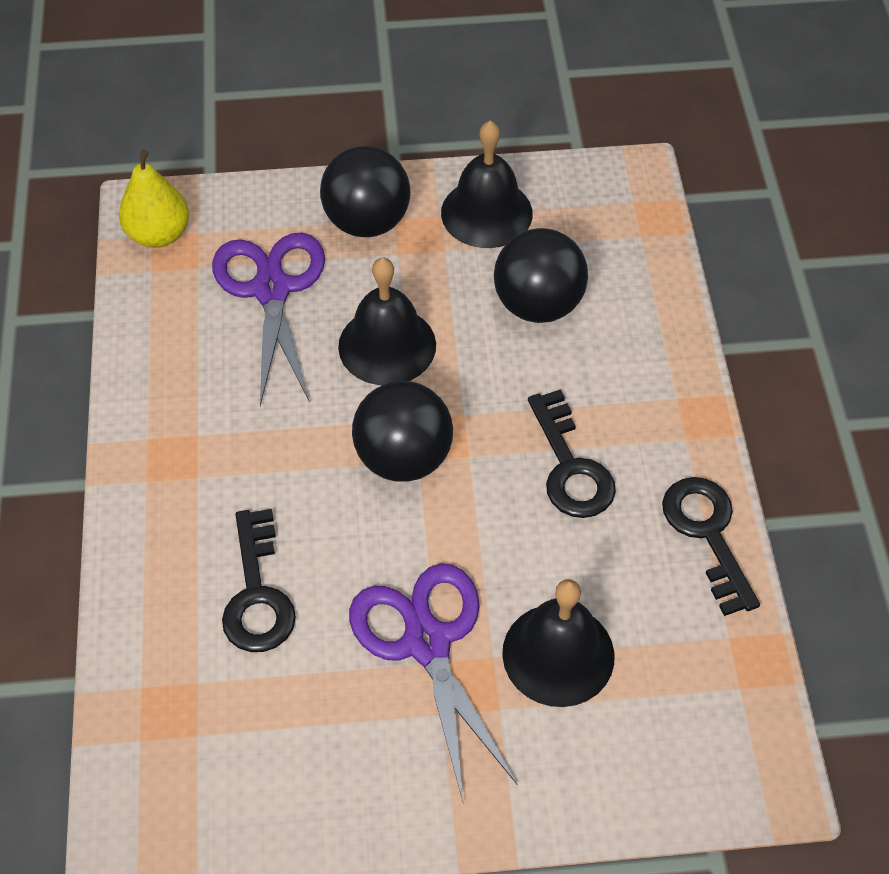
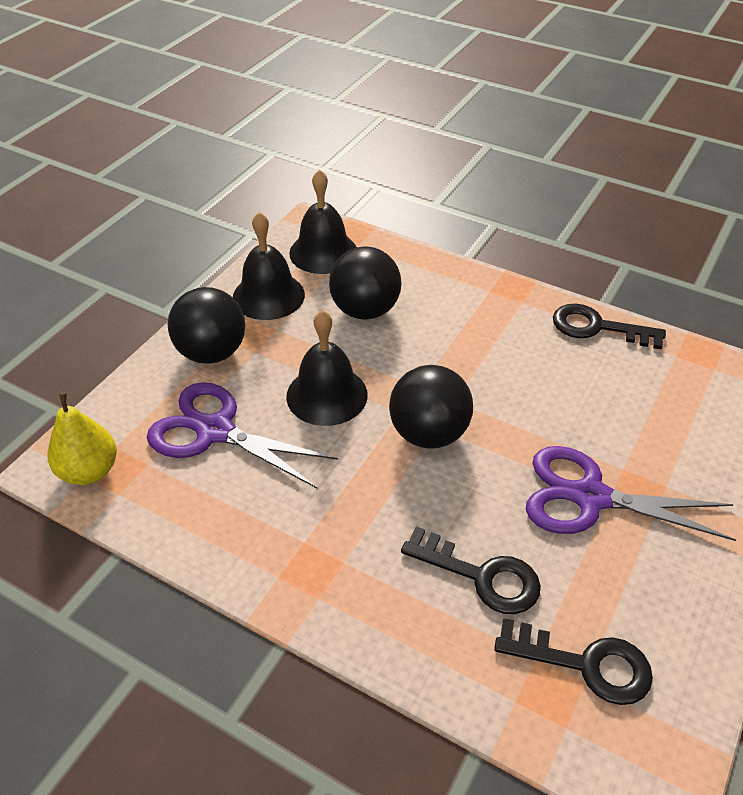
camera: 55 degrees left, 10 degrees down
black bell [502,579,614,707] -> black bell moved to [289,169,357,274]
black key [528,389,616,518] -> black key moved to [494,618,653,705]

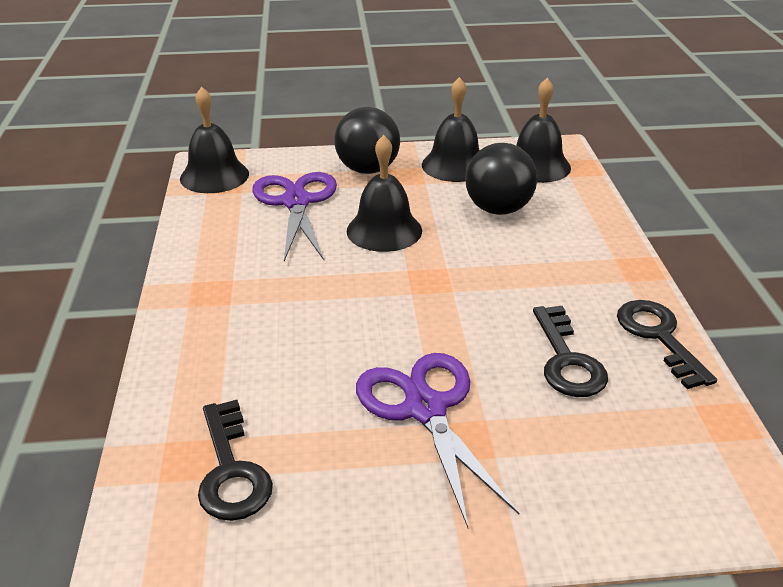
camera: 55 degrees right, 10 degrees down
yellow pear [47,392,117,485] -> black bell [180,87,249,193]
black ball [389,365,473,449] -> none
black key [401,526,541,614] -> black key moved to [533,306,608,397]

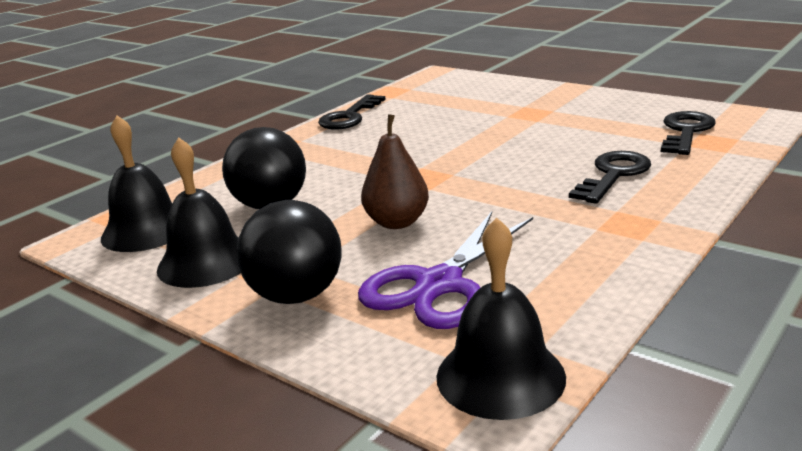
camera: 135 degrees left, 10 degrees down
black bell [347,135,422,252] -> brown pear [361,114,429,229]
purple scissors [356,353,519,528] -> none
black key [533,306,608,397] -> black key moved to [569,151,651,204]

